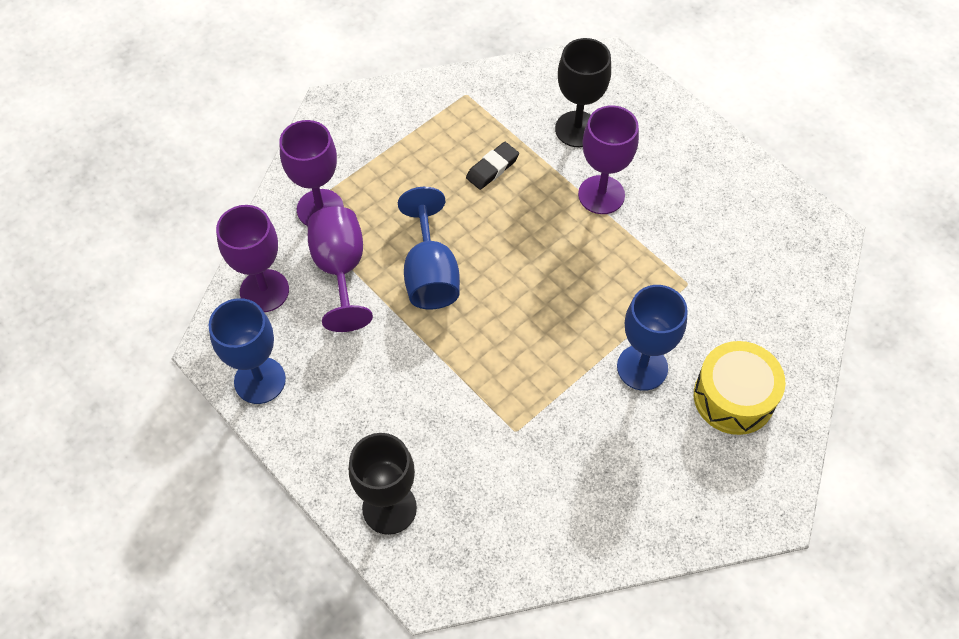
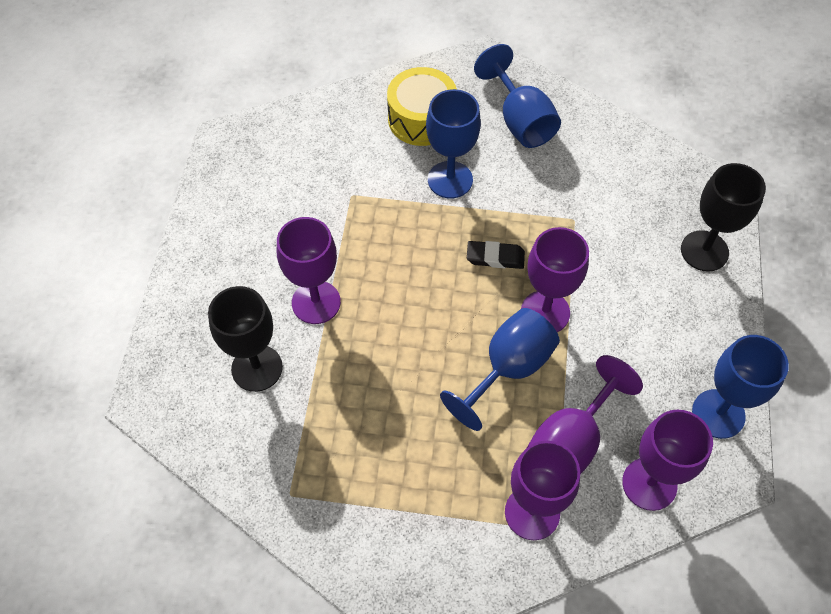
camera: 130 degrees left, 0 degrees up
black eraser [466,142,519,190] -> black eraser moved to [467,241,525,269]
none -> blue goblet [474,44,561,148]
none -> purple goblet [521,227,589,332]

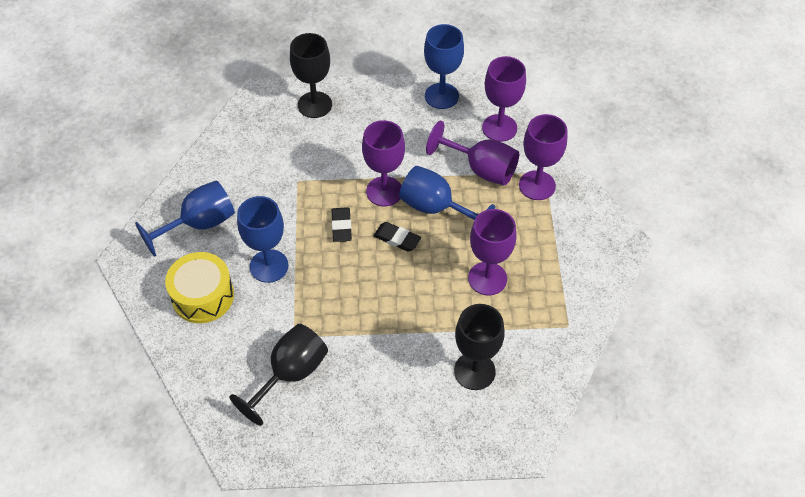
camera: 100 degrees left, 5 degrees down
purple goblet [277,217,341,324] -> purple goblet moved to [468,209,517,295]
none -> black goblet [230,324,328,426]
none -> black eraser [373,222,421,252]

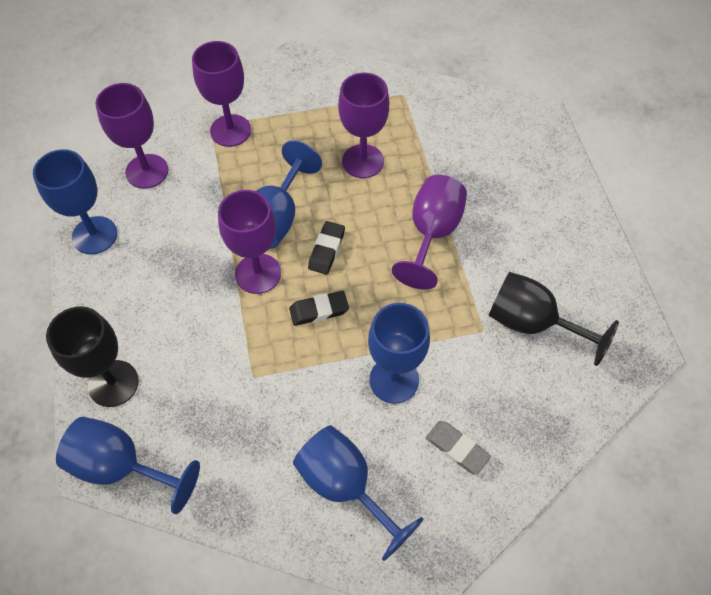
camera: 100 degrees left, 5 degrees up
yellow drum [165,252,234,323] -> grey eraser [426,421,491,474]
purple goblet [426,120,519,186] -> purple goblet moved to [392,175,467,290]
black goblet [454,304,505,390] -> none
none -> blue goblet [56,417,200,514]

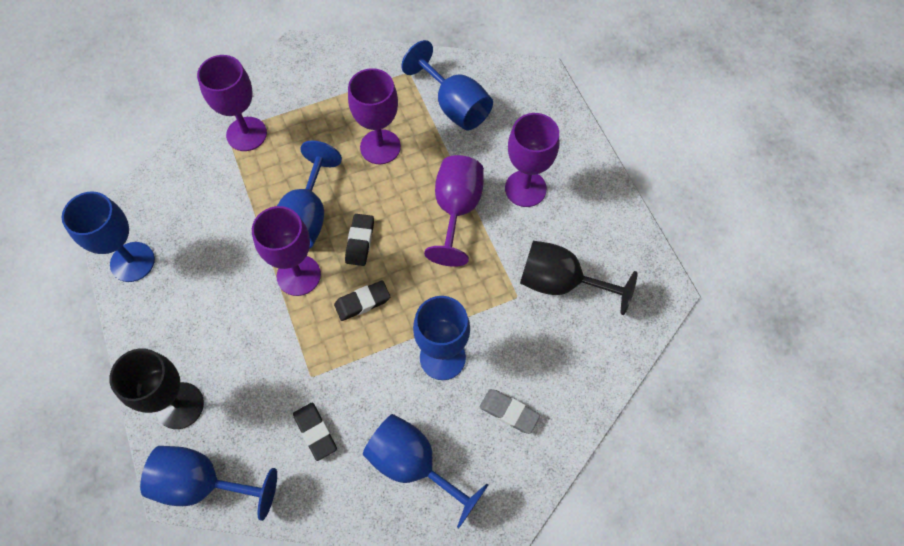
camera: 10 degrees left, 5 degrees up
purple goblet [96,83,168,189] -> purple goblet moved to [505,113,559,207]
none -> black eraser [293,402,337,461]
none -> blue goblet [401,40,493,130]

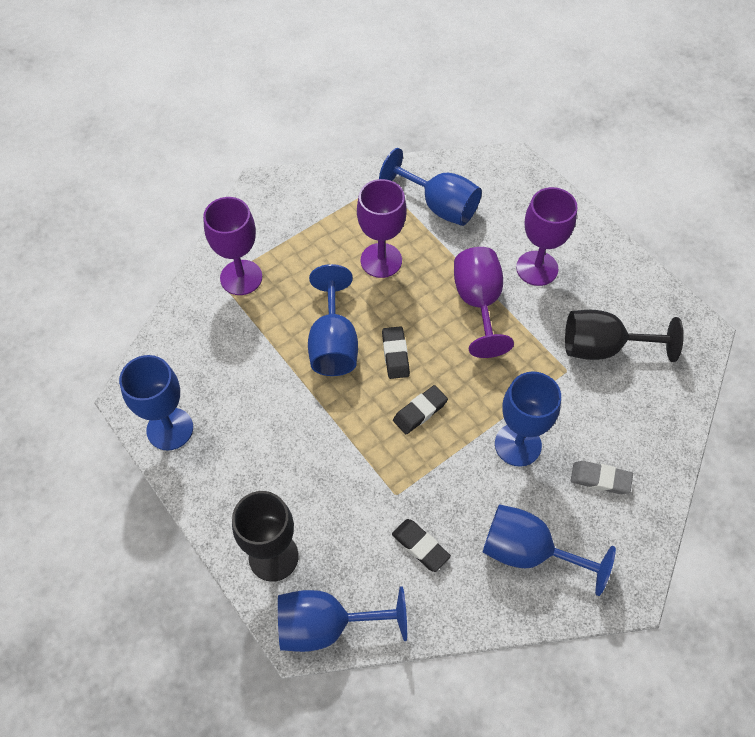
camera: 15 degrees left, 5 degrees down
purple goblet [252,206,321,296] -> none

